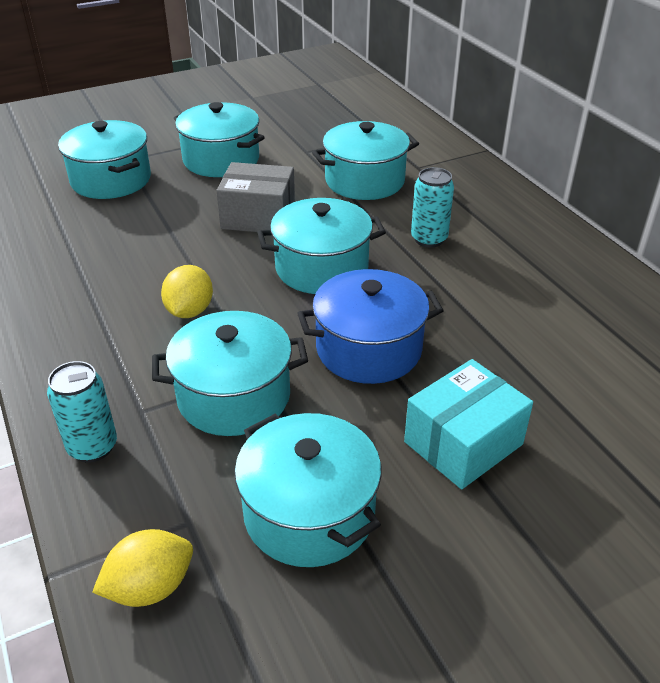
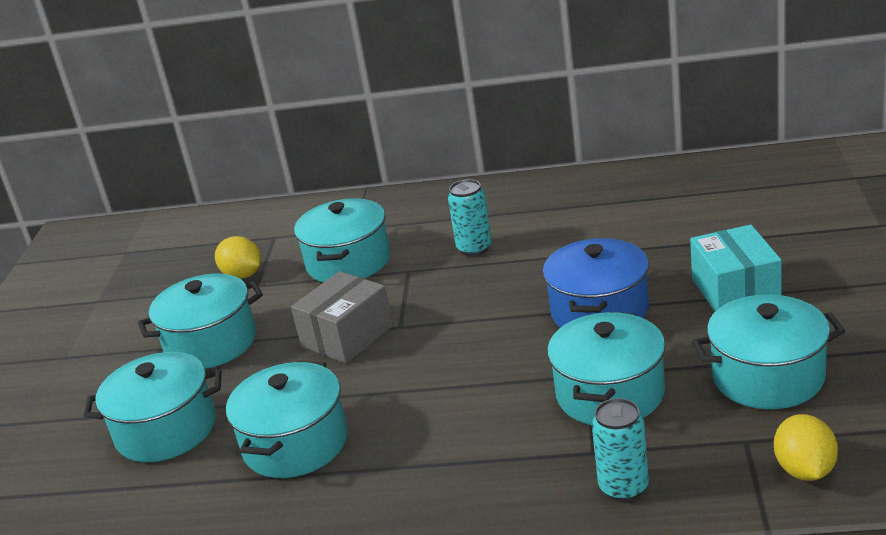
camera: 55 degrees left, 10 degrees down
yellow lemon [161,265,213,318] -> yellow lemon moved to [215,236,261,279]
turquoise pot [257,198,386,294] -> turquoise pot moved to [226,361,348,478]

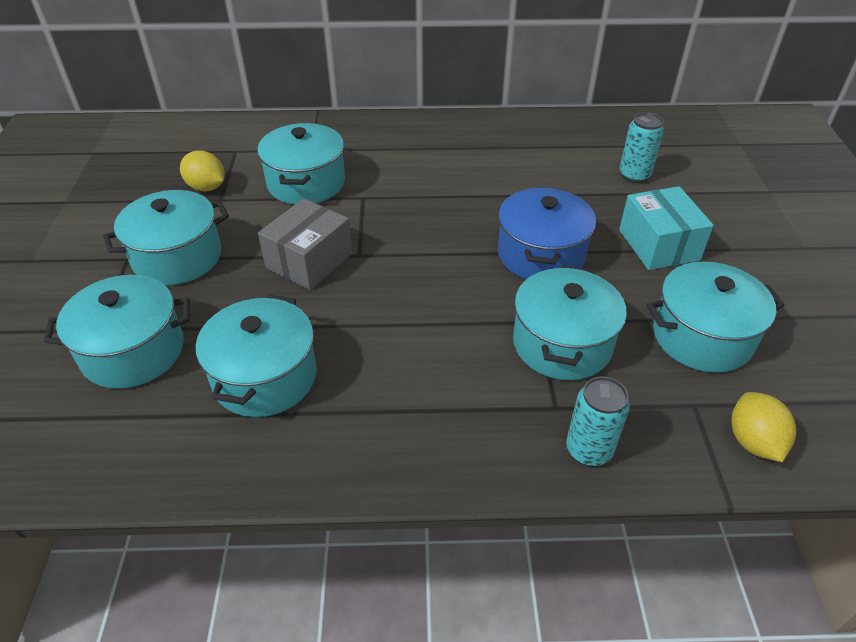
camera: 10 degrees left, 15 degrees up
turquoise can [448,179,492,256] -> turquoise can moved to [619,112,664,183]

